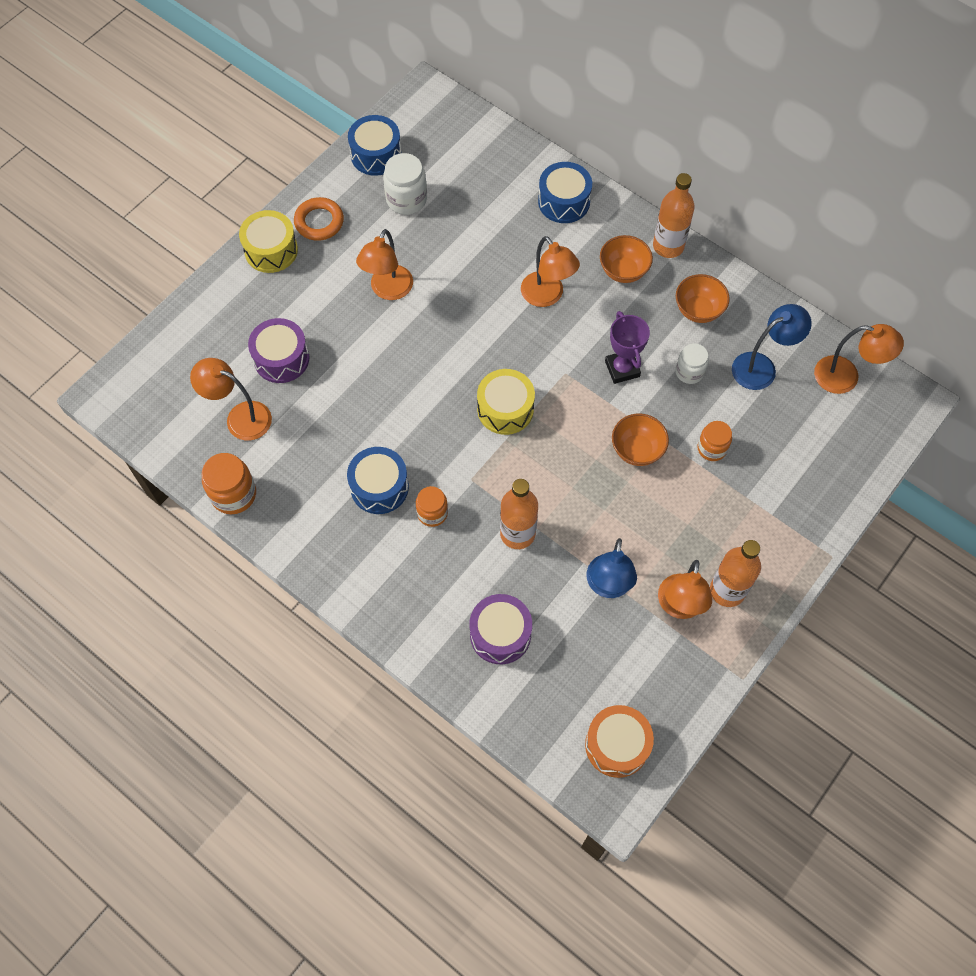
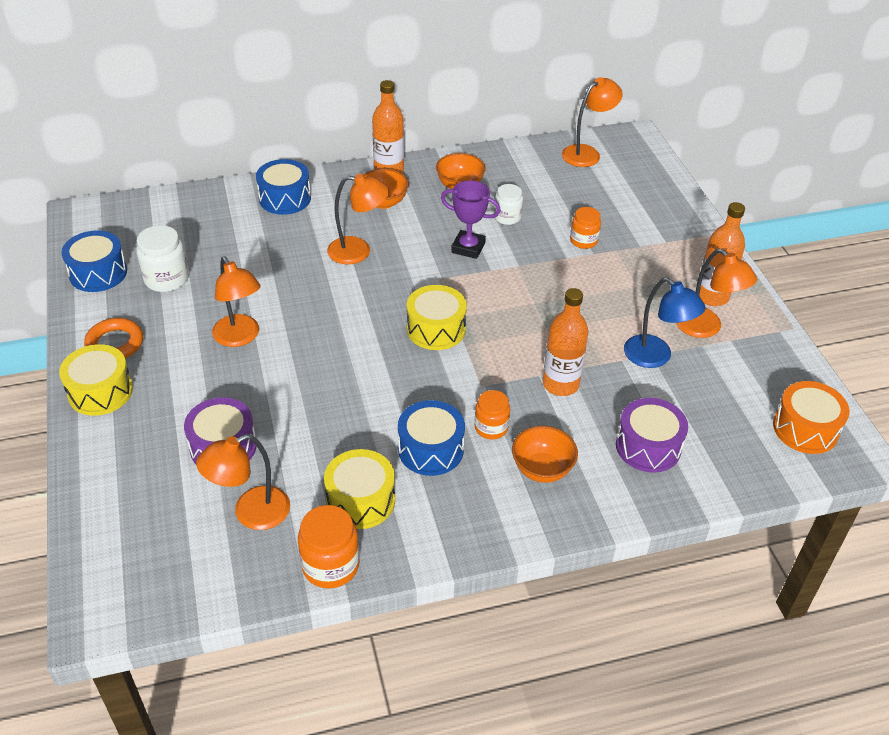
camera: 55 degrees left, 20 degrees down
orange bowl [612,414,669,466] -> orange bowl moved to [512,426,578,483]
blue lamp [732,304,812,390] -> none
none -> yellow drum [324,449,395,529]

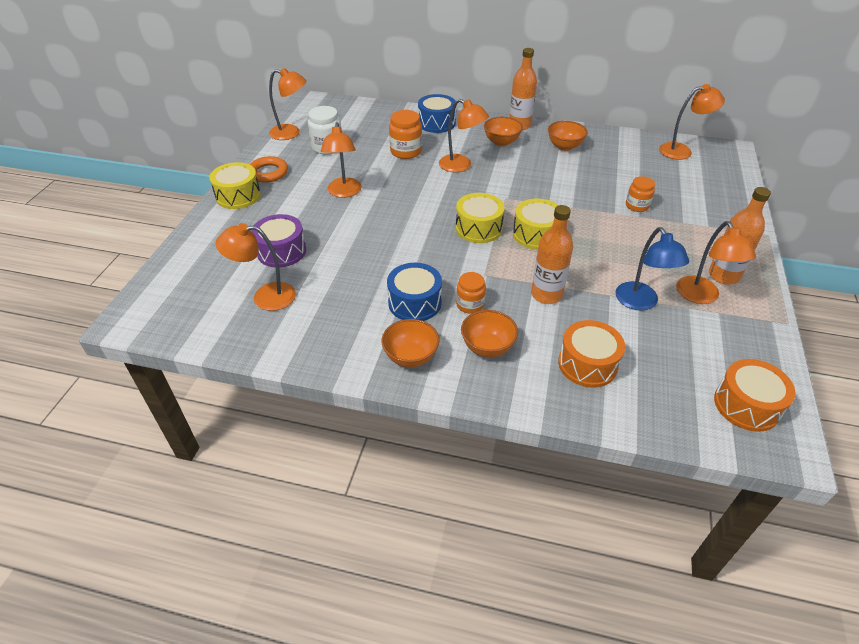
camera: 30 degrees right, 0 degrees up
blue drum [61,230,127,292] -> orange lamp [269,68,306,140]
orange jar [298,505,359,588] -> orange jar moved to [389,110,422,159]
yellow drum [324,449,395,529] -> yellow drum moved to [513,199,559,250]
purple trophy [441,181,501,259] -> none
white jar [494,184,523,225] -> none
purple drum [616,398,688,473] -> orange drum [558,320,625,388]
none -> orange bowl [381,319,439,367]

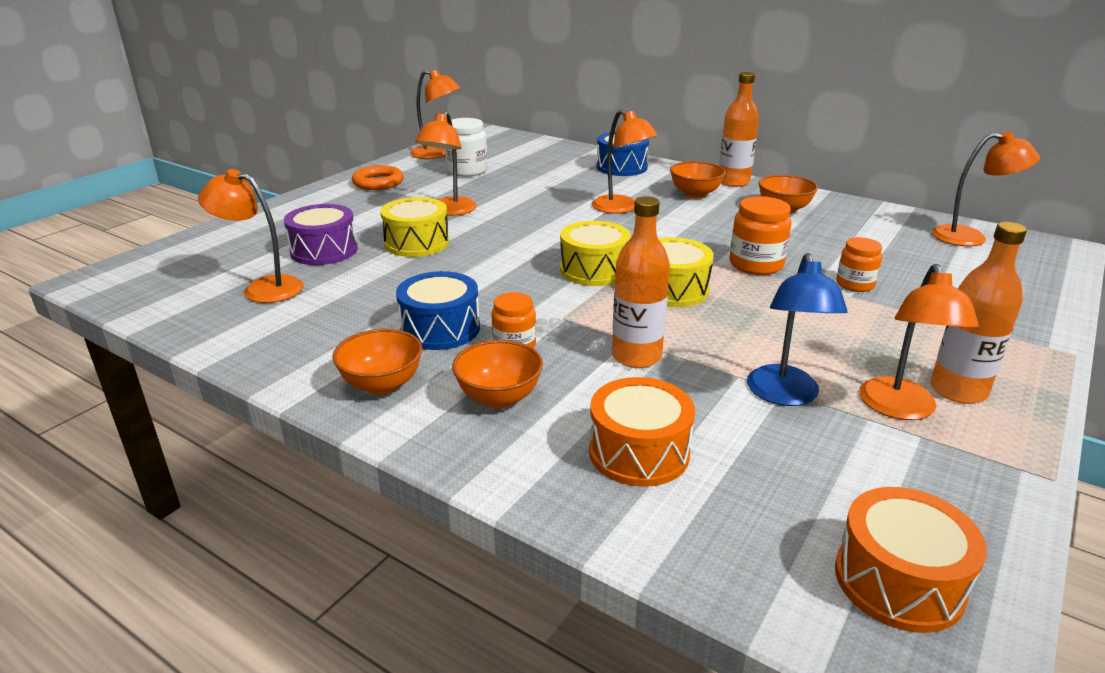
camera: 20 degrees right, 15 degrees down
yellow drum [209,162,261,209] -> yellow drum moved to [380,197,449,257]
orange jar [389,110,422,159] -> orange jar moved to [729,196,791,275]

